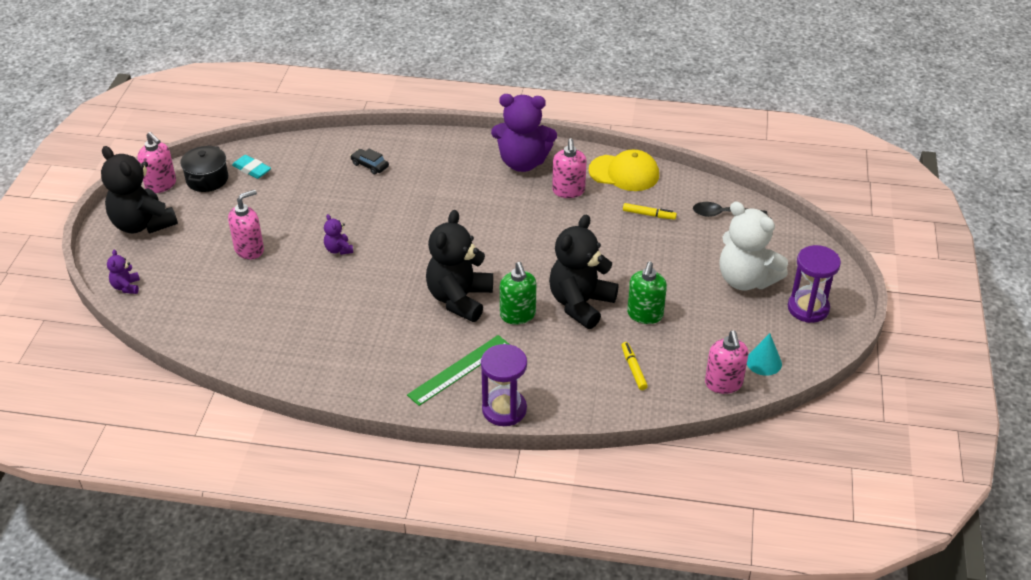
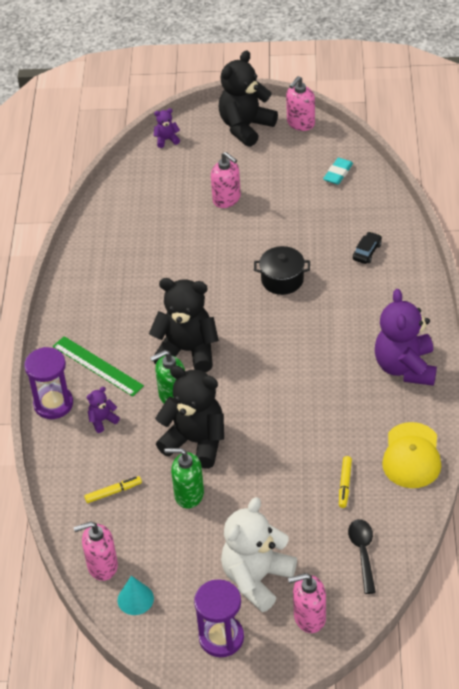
camera: 85 degrees right, 5 degrees up
black pot [180,146,228,192] -> black pot moved to [254,246,310,295]
purple teddy bear [324,214,353,255] -> purple teddy bear moved to [86,387,120,433]
pink soap dispenser [552,138,587,198] -> pink soap dispenser moved to [288,573,326,633]

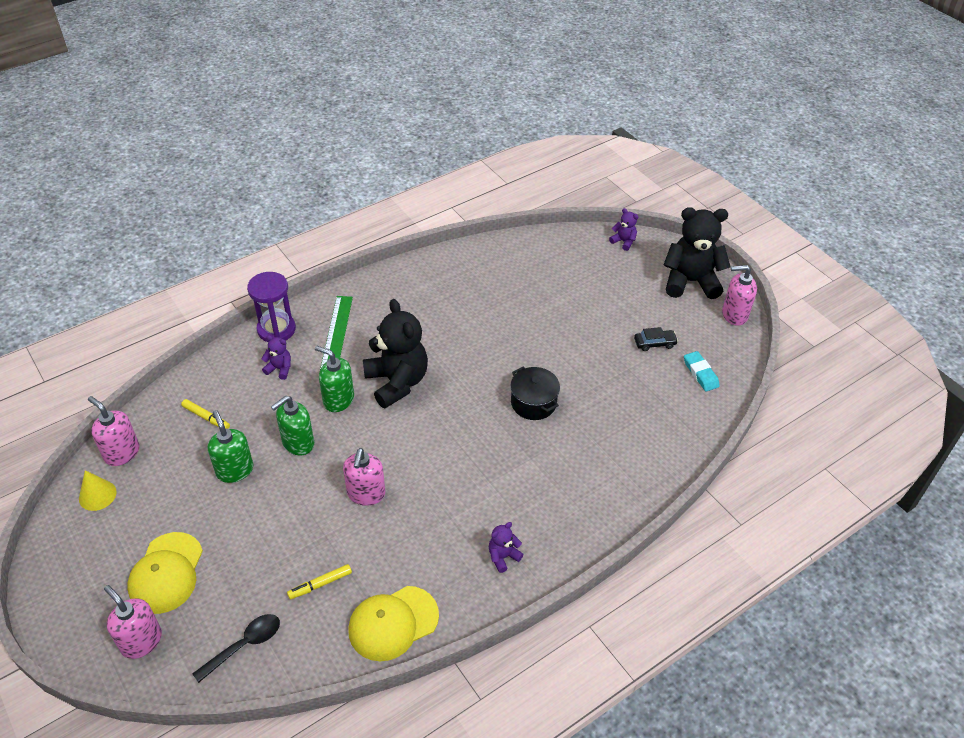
camera: 50 degrees right, 0 degrees up
turquoise cone [117,576,154,615] -> yellow cone [79,470,117,511]
black teddy bear [155,366,224,469] -> green soap dispenser [271,396,314,455]
purple hourglass [194,579,244,657] -> none
pink soap dispenser [211,152,241,208] -> pink soap dispenser moved to [343,448,385,506]
white teddy bear [221,497,297,612] -> yellow cap [127,532,203,614]
turquoise eraser [323,158,353,185] -> turquoise eraser turned 75 degrees clockwise [684,351,720,391]
black car [353,232,382,264] -> black car moved to [634,327,678,351]
purple teddy bear [375,289,437,386] -> purple teddy bear [489,522,524,573], size x0.44

